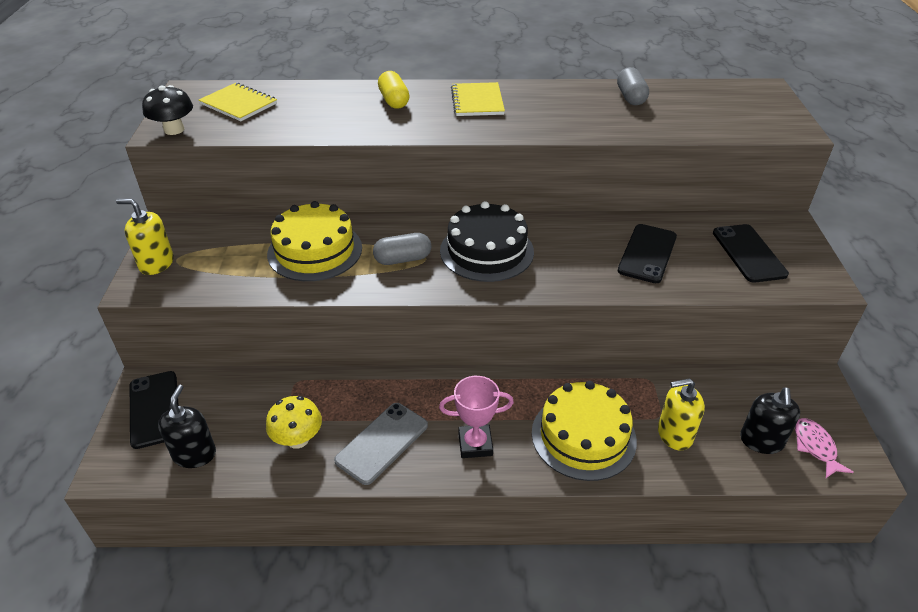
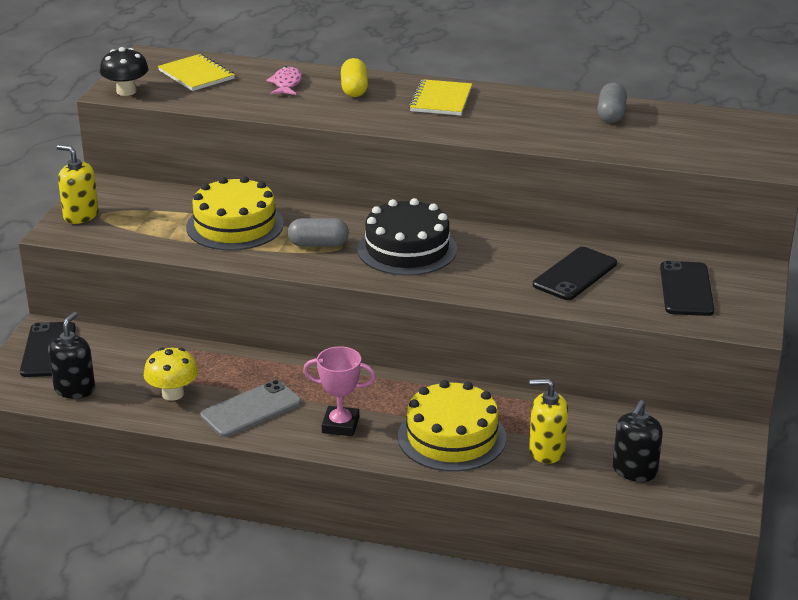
camera: 15 degrees right, 10 degrees down
pink fish [795,418,854,478] -> pink fish moved to [266,66,302,95]

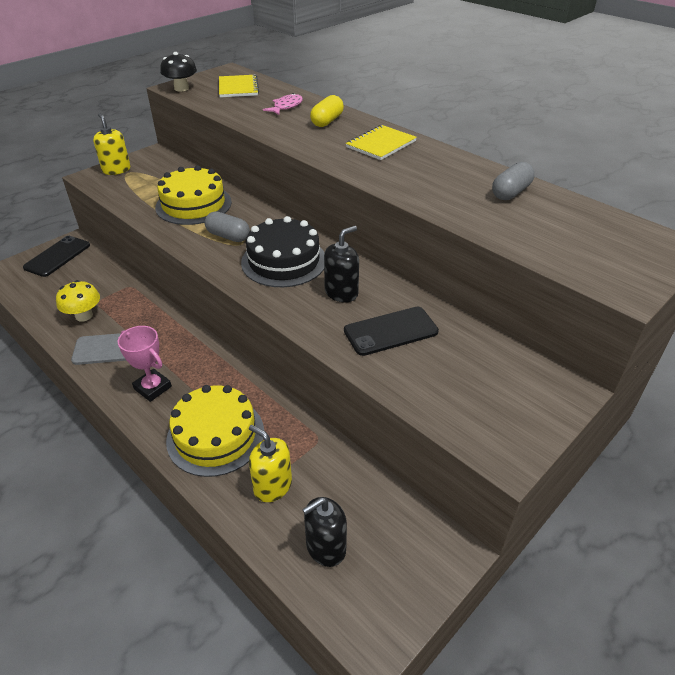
camera: 30 degrees right, 10 degrees up
black soap dispenser [48,312,95,399] -> black soap dispenser moved to [324,226,359,303]
black phone [660,260,714,316] -> none

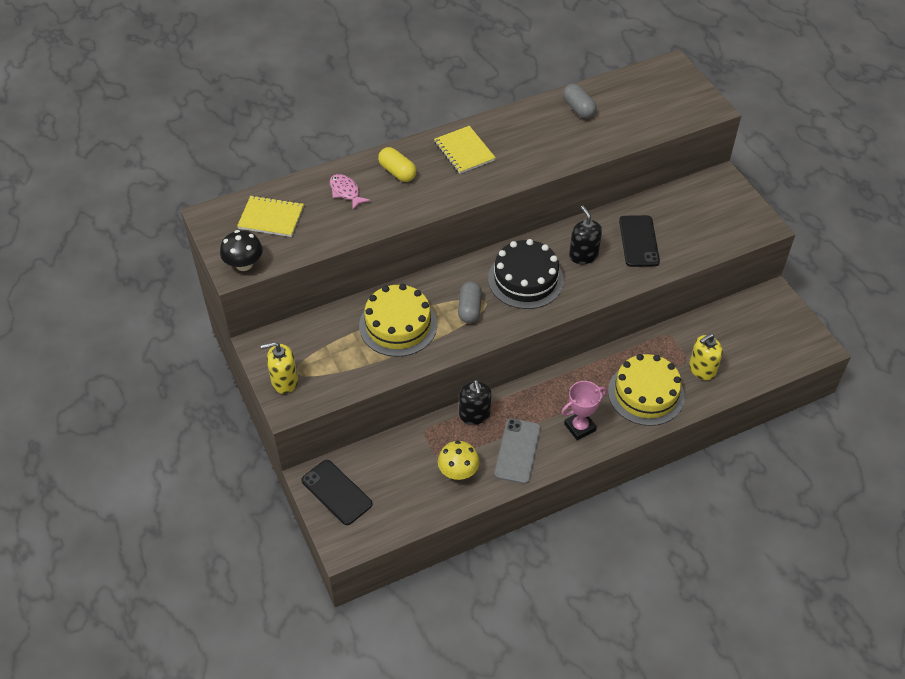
camera: 70 degrees left, 10 degrees up
grey capsule [205,212,250,242] -> grey capsule turned 45 degrees counterclockwise [458,281,482,323]
black soap dispenser [302,497,347,567] -> black soap dispenser moved to [459,380,491,425]

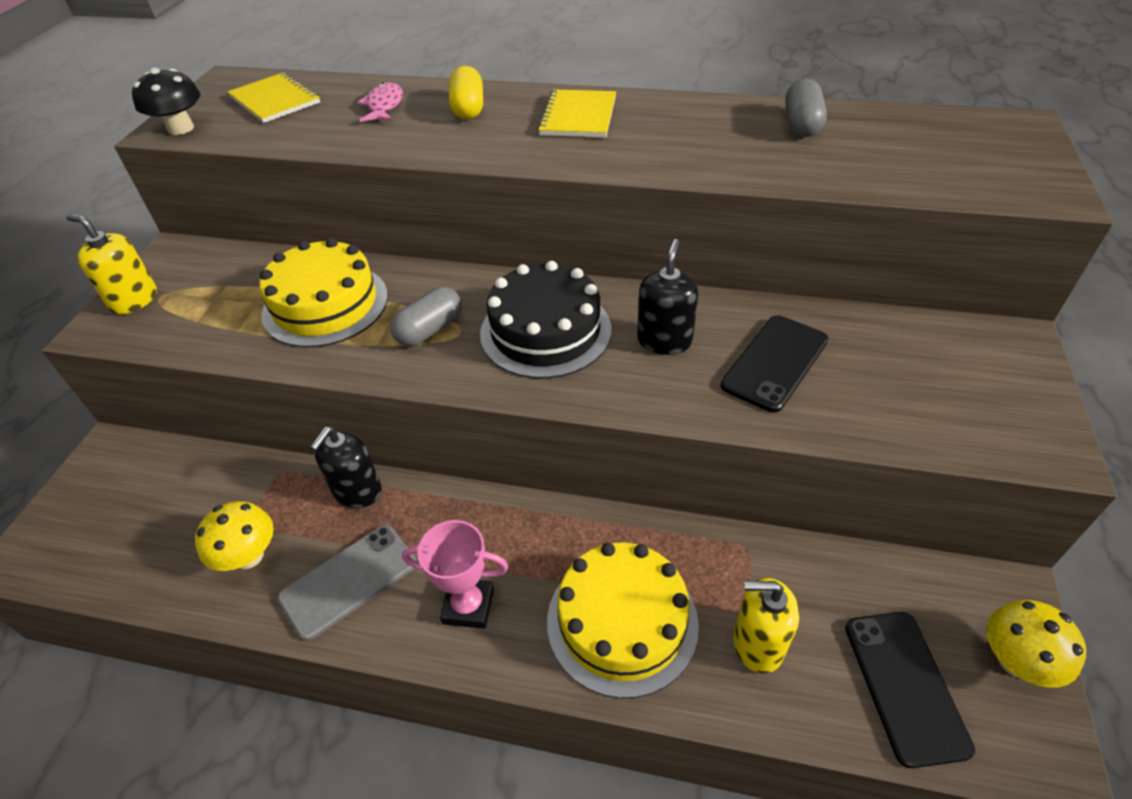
camera: 40 degrees right, 5 degrees down
black phone [301,460,373,525] -> black phone moved to [845,612,975,768]
none -> yellow mushroom [987,600,1086,688]

